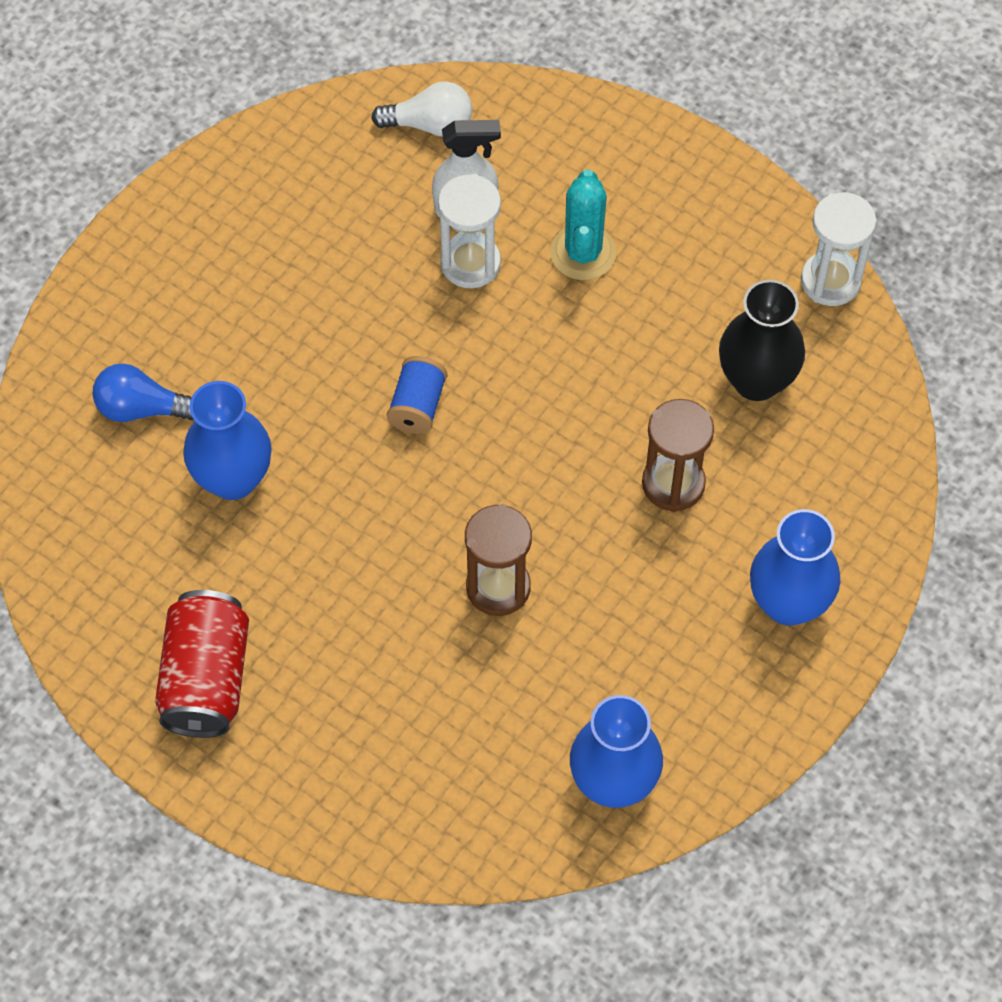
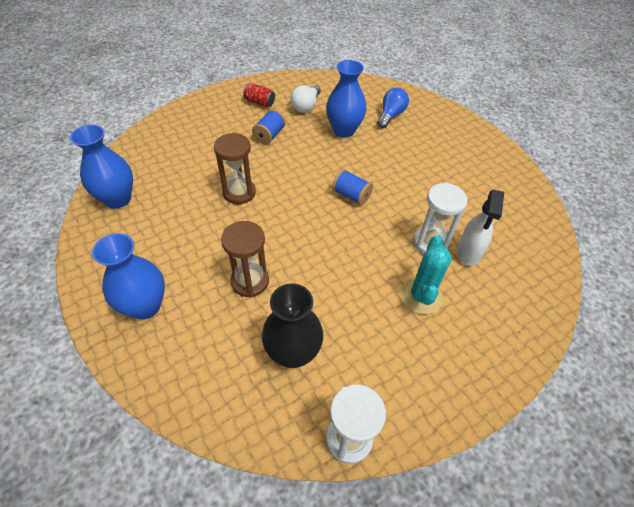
camera: 110 degrees right, 10 degrees down
red can [155,590,249,738] -> red can [243,83,275,107], size x0.53
white light bulb [371,81,472,137] -> white light bulb moved to [291,85,321,113]
turquoise cactus [550,169,617,280] -> turquoise cactus turned 75 degrees clockwise [401,235,452,314]
none -> blue spool [252,109,286,145]

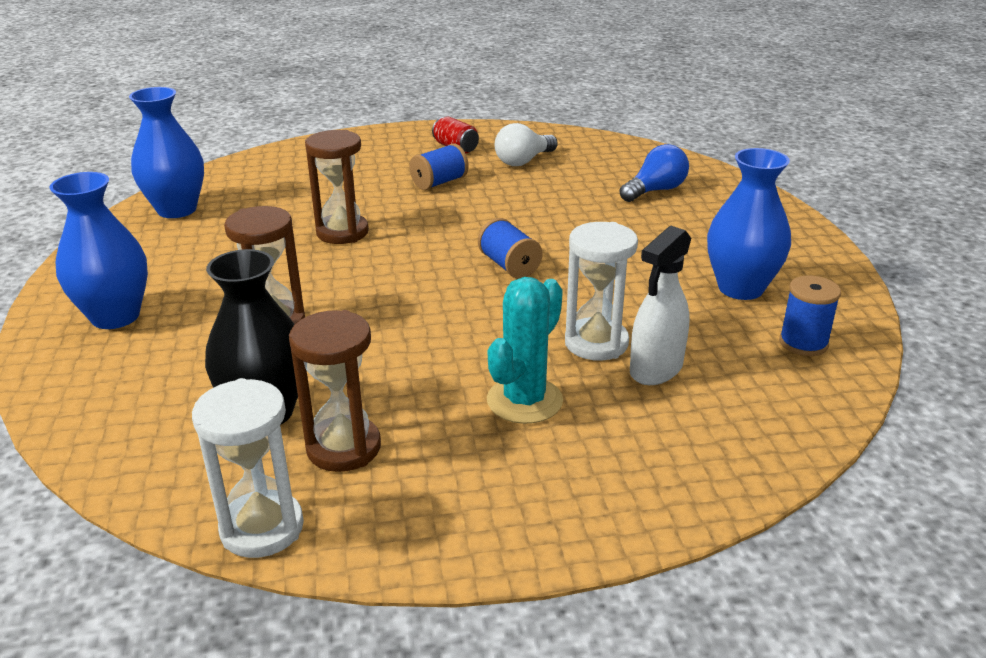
camera: 25 degrees right, 20 degrees down
blue vase [326,60,367,138] -> blue vase moved to [707,148,791,300]
none -> brown hourglass [289,310,381,472]
none -> blue spool [779,276,841,356]

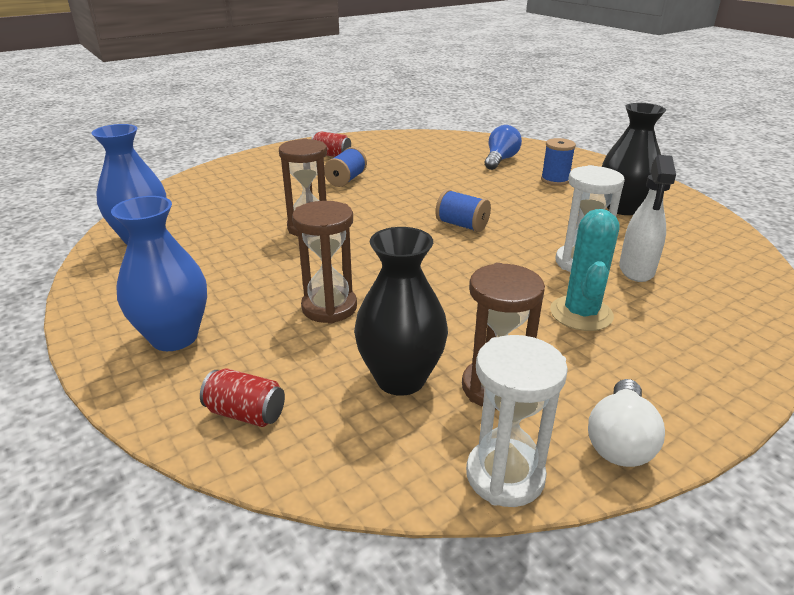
camera: 25 degrees left, 0 degrees up
white light bulb [495,123,558,166] -> white light bulb moved to [588,379,665,467]
blue vase [707,148,791,300] -> black vase [601,103,666,215]
blue spool [779,276,841,356] -> blue spool moved to [541,138,576,186]
none -> red can [200,369,285,427]

